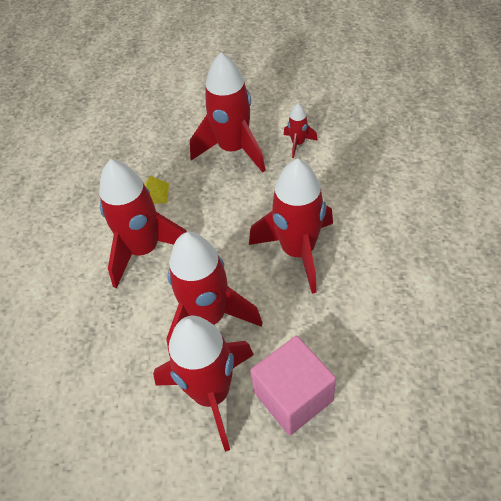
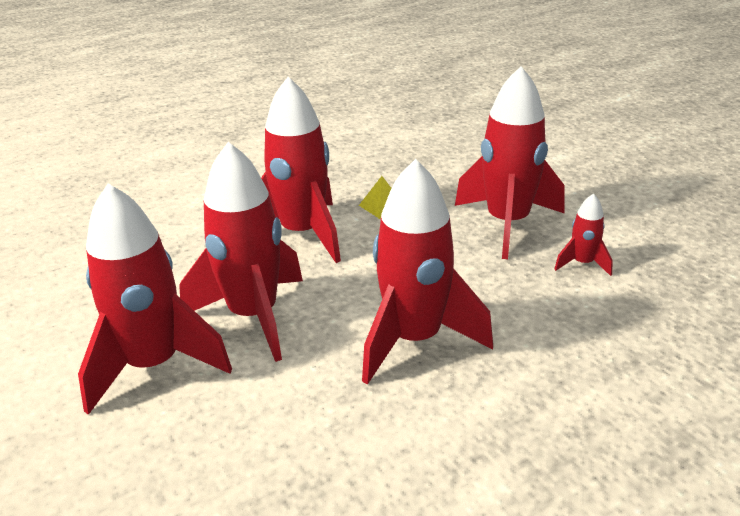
camera: 50 degrees right, 20 degrees down
pink cube [250,336,336,436] -> none

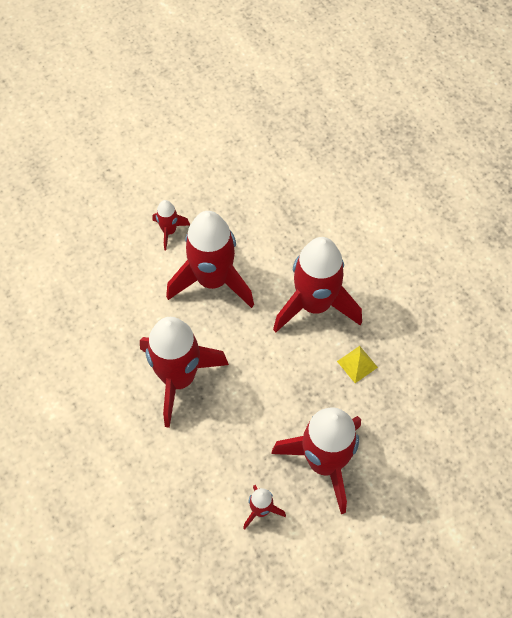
camera: 90 degrees right, 30 degrees up
red rocket [78,183,232,415] -> red rocket [152,200,190,250], size x0.45

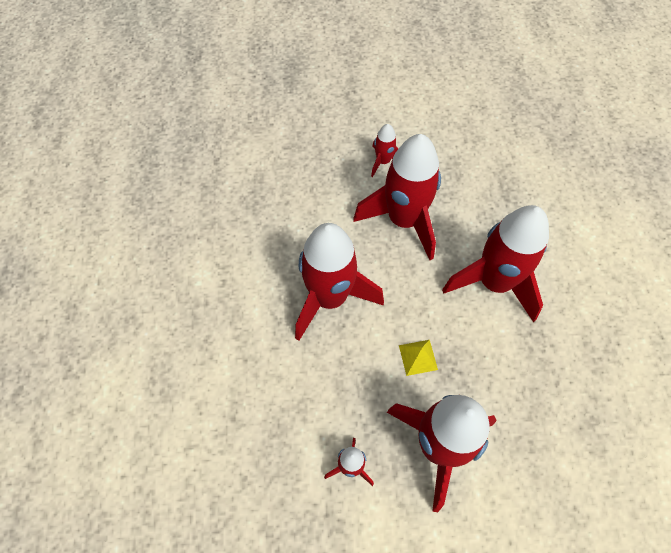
camera: 25 degrees right, 0 degrees up
yellow pyramid [337,346,378,383] -> yellow pyramid moved to [399,340,438,376]

